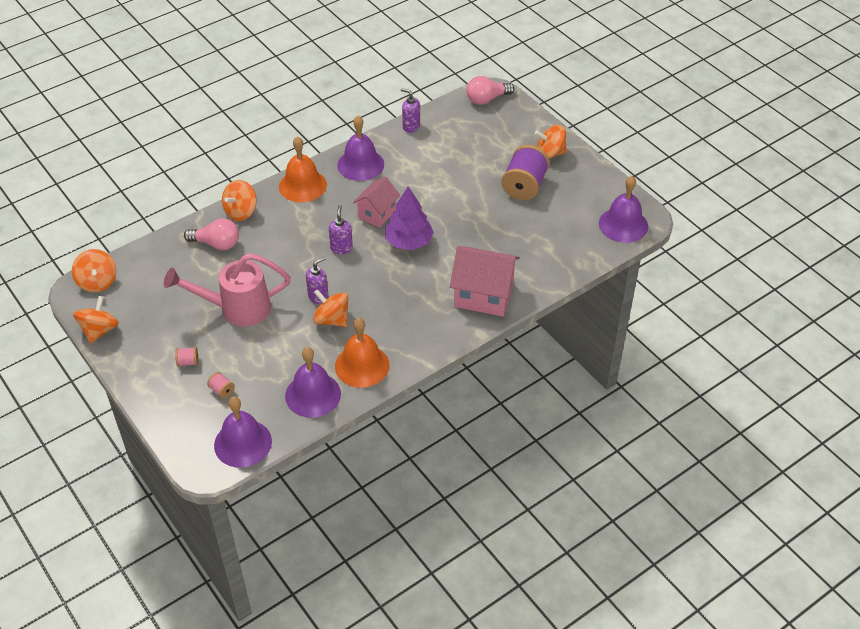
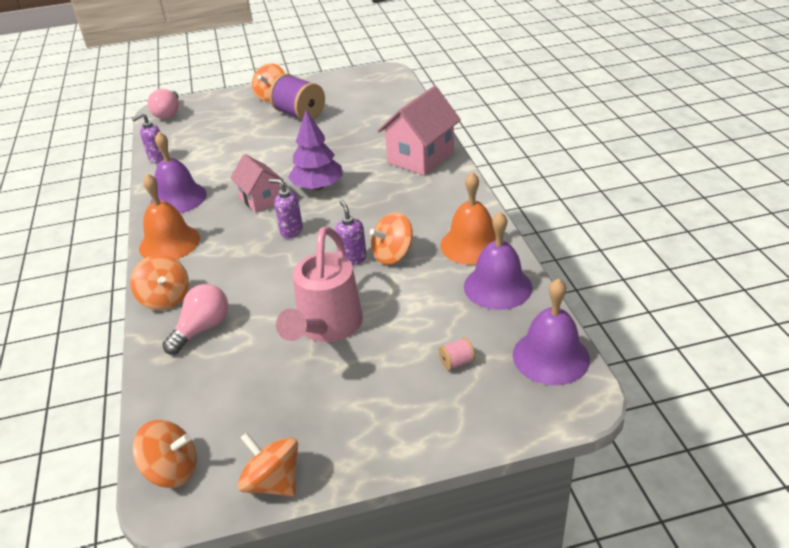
camera: 65 degrees left, 10 degrees down
pink spool [175,347,198,367] -> none
purple bell [599,176,648,243] -> none

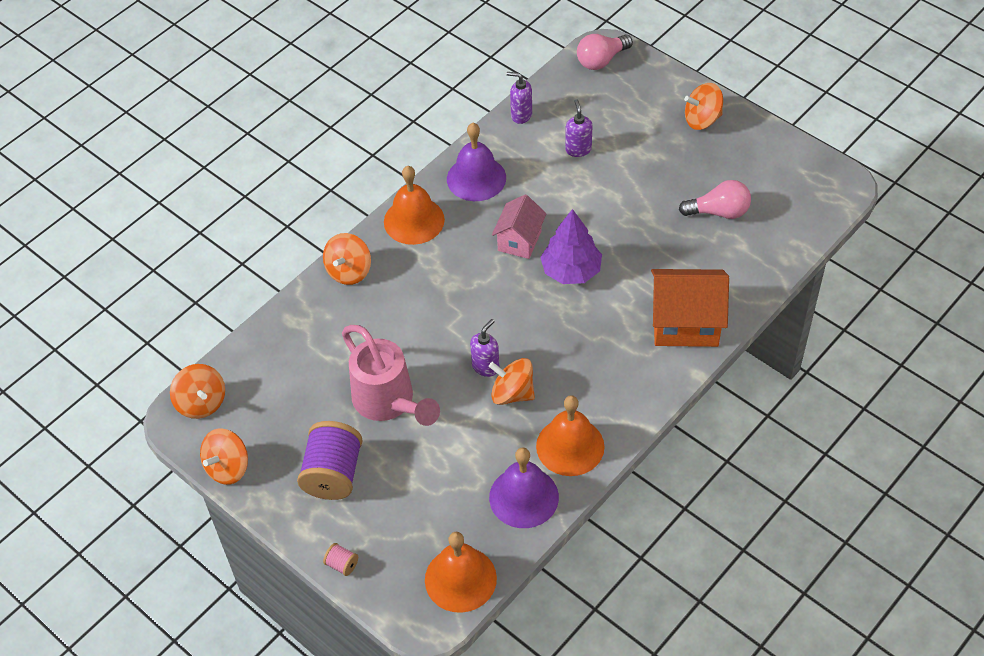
camera: 55 degrees right, 15 degrees up
pink light bulb [162,284,228,355] -> pink light bulb moved to [679,180,751,219]
orange spinning top [238,433,298,497] -> orange spinning top turned 150 degrees counterclockwise [200,428,248,485]
purple spool [269,73,325,120] -> purple spool moved to [297,421,363,500]
purple soap dispenser [269,179,303,238] -> purple soap dispenser moved to [565,99,592,157]
pink watering can [276,226,363,342] -> pink watering can turned 105 degrees counterclockwise [342,325,440,426]
pink house [378,86,461,175] -> orange house [651,269,729,347]
pink spool [439,337,475,371] -> pink spool moved to [323,543,358,576]
purple bell [513,278,590,385] -> orange bell [425,532,497,613]

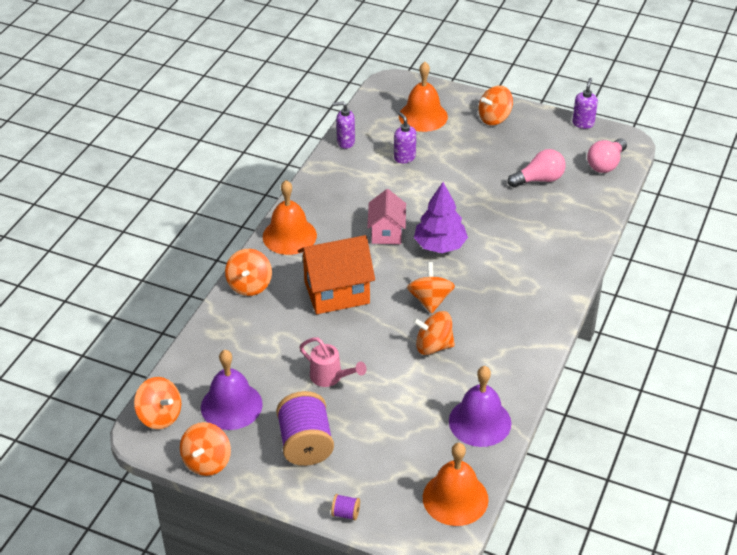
camera: 20 degrees left, 10 degrees down
pink spool [323,543,358,576] -> purple spool [331,494,360,521]
pink watering can [342,325,440,426] -> pink watering can [300,338,367,387], size x0.57
purple bell [447,123,506,201] -> purple bell moved to [201,350,263,430]
purple soap dispenser [470,319,499,377] -> purple soap dispenser moved to [572,78,598,129]
orange bell [536,395,605,476] -> orange bell moved to [399,62,448,132]
pink light bulb [577,34,633,70] -> pink light bulb moved to [587,138,627,173]
orange house [651,269,729,347] -> orange house moved to [298,235,375,314]
none -> orange spinning top [407,262,455,314]

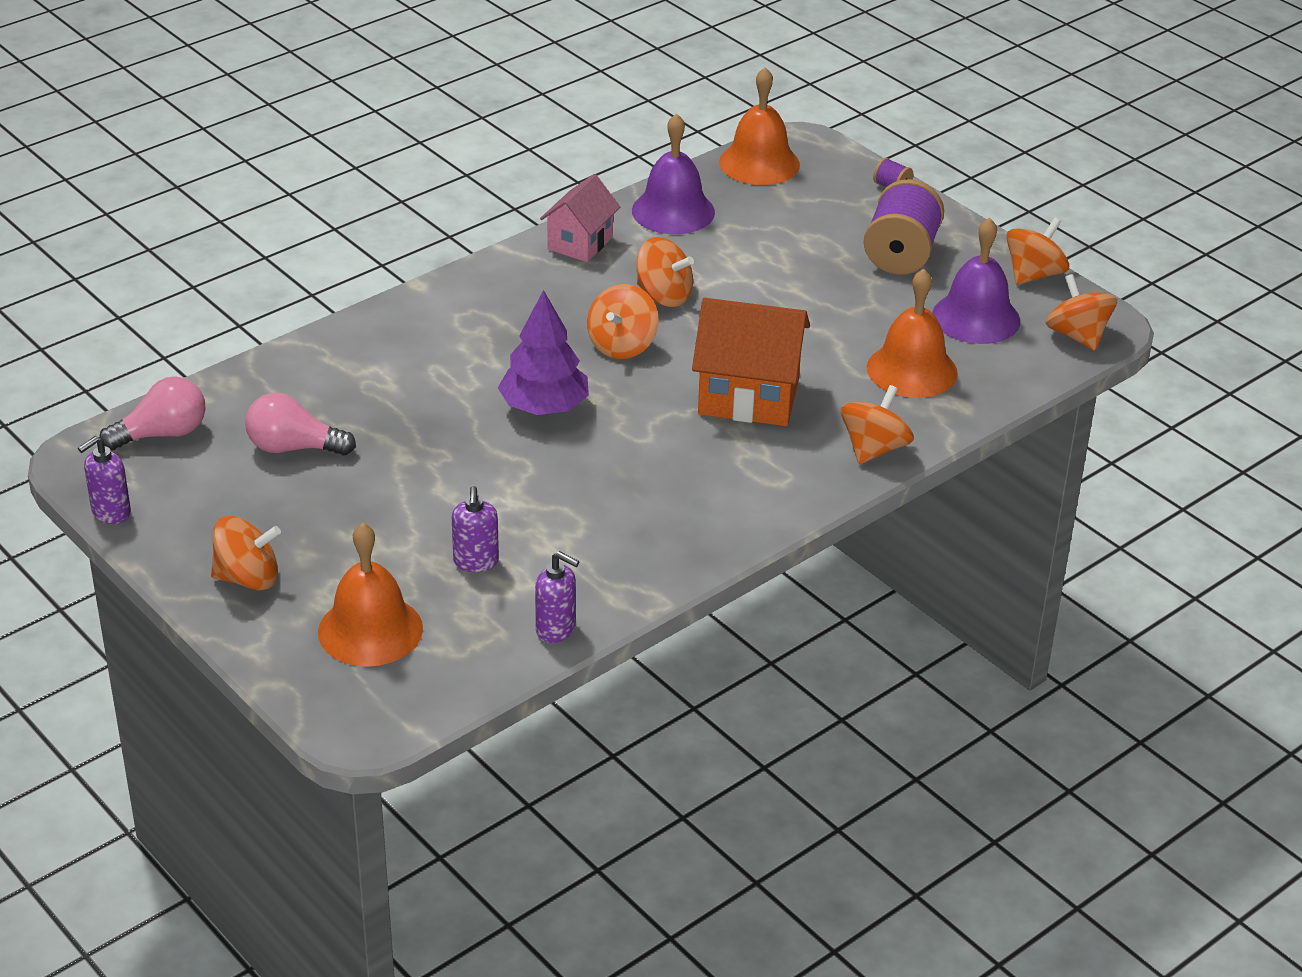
camera: 155 degrees left, 5 degrees down
orange bell [263,180,317,255] -> orange bell moved to [867,269,958,398]
pink watering can [300,338,367,387] -> none
pink house [367,189,406,244] -> pink house moved to [540,174,620,262]

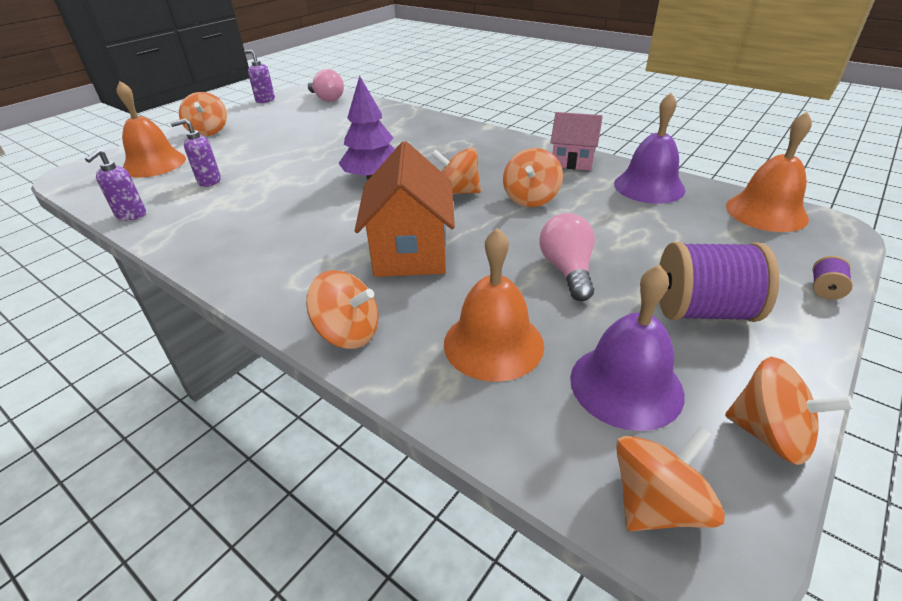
camera: 80 degrees right, 0 degrees up
pink light bulb [245,393,356,456] -> pink light bulb moved to [539,213,595,301]

